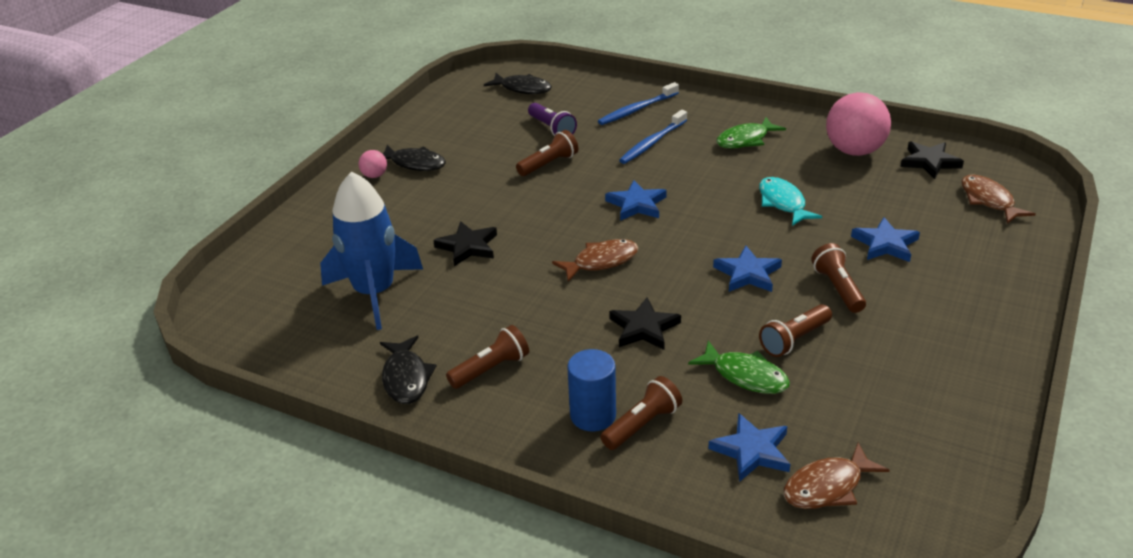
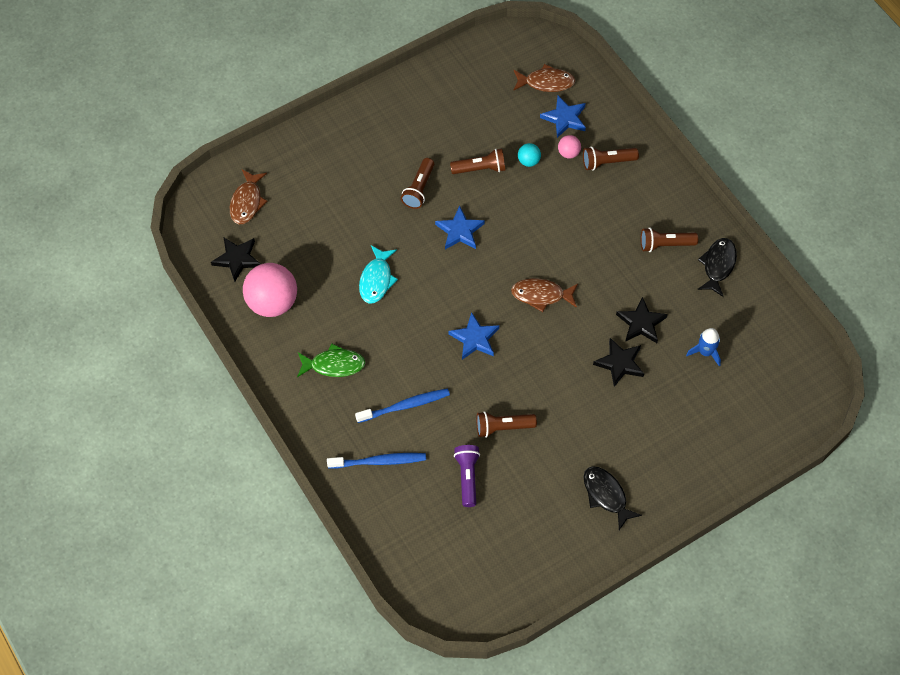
camera: 150 degrees left, 25 degrees up
blue rocket [320,172,423,330] -> blue rocket [686,328,721,366], size x0.45
pink ball [359,150,387,178] -> pink ball moved to [558,135,581,159]
black fish [484,73,552,94] -> none
blue cylinder [567,349,616,432] -> none
black star [609,298,681,350] -> black star moved to [616,297,668,343]
green fish [688,340,790,394] -> turquoise ball [518,143,541,167]
blue star [851,217,920,262] -> none

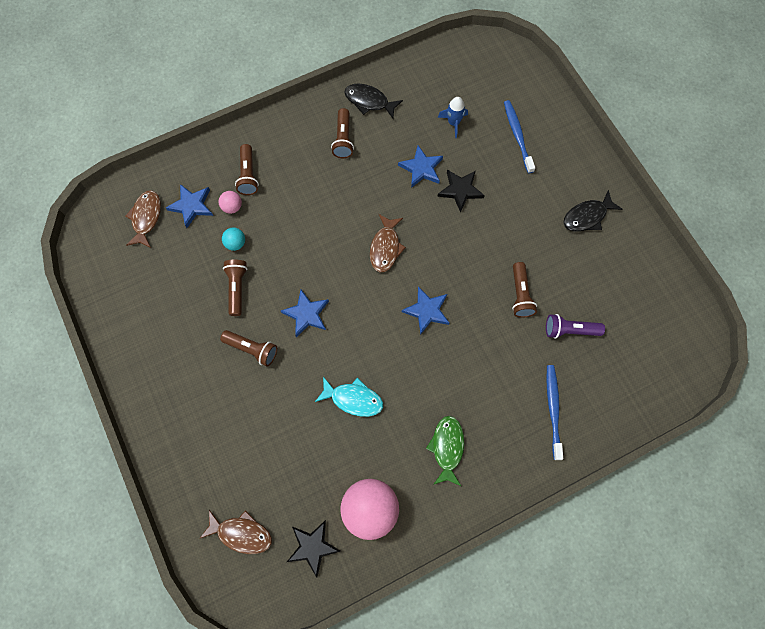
camera: 85 degrees left, 10 degrees up
blue toothbrush [355,388,450,423] -> blue toothbrush moved to [504,100,535,173]
black star [616,297,668,343] -> blue star [398,145,443,188]

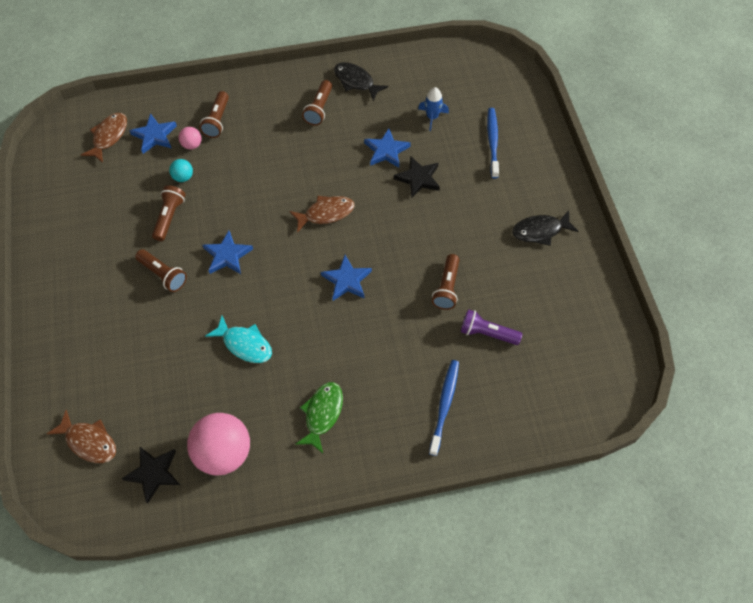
camera: 15 degrees right, 10 degrees down
brown fish [370,214,406,272] -> brown fish turned 135 degrees counterclockwise [289,196,355,232]

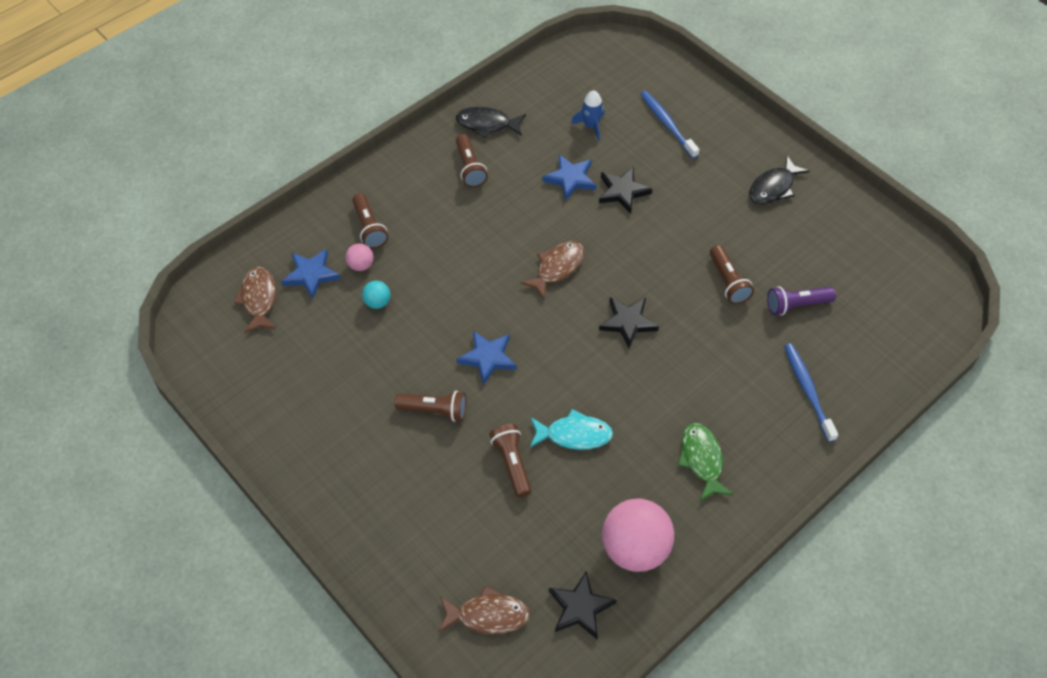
camera: 30 degrees left, 5 degrees down
brown flashlight [152,185,186,241] -> brown flashlight moved to [489,424,532,498]
blue star [321,255,372,301] -> black star [599,297,659,348]

